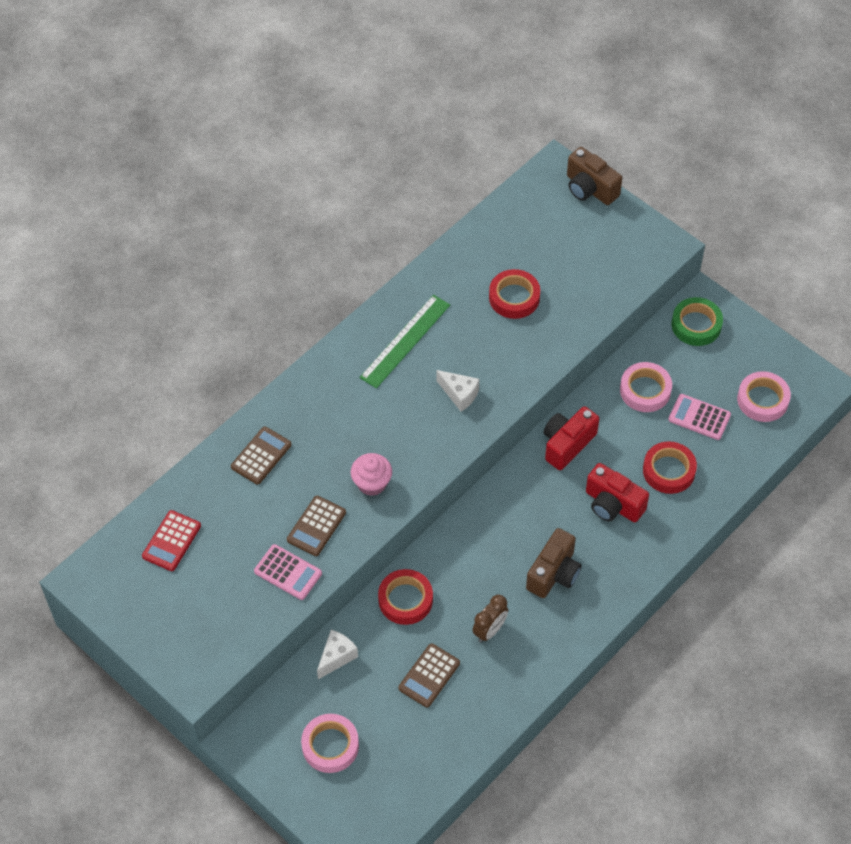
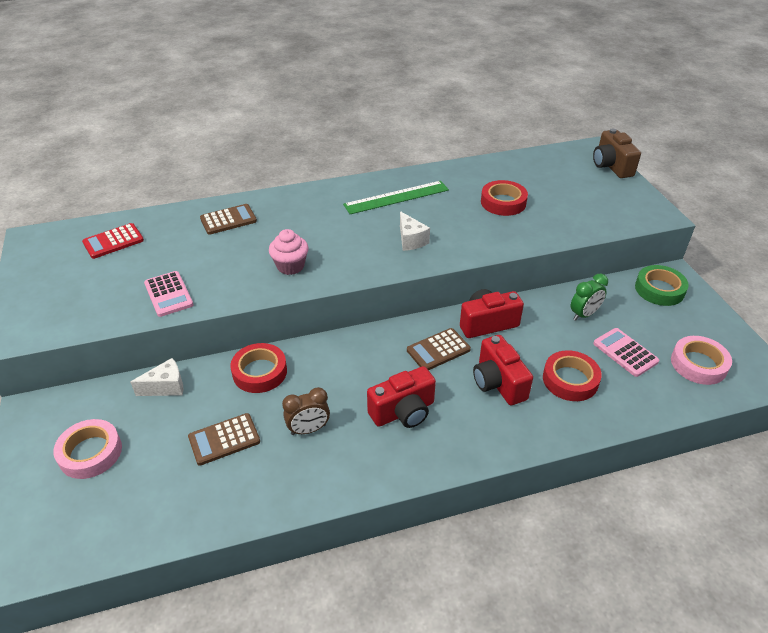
camera: 30 degrees right, 15 degrees down
brown calculator [287,496,346,556] -> brown calculator moved to [407,328,471,370]
brown camera [526,528,582,598] -> red camera [367,366,436,428]
pink tape [620,362,672,412] -> green clock [571,274,608,321]

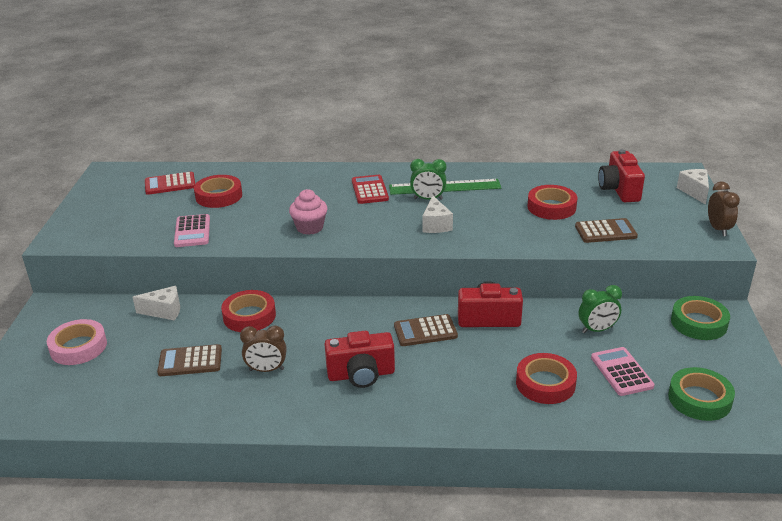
camera: 20 degrees right, 10 degrees down
brown calculator [200,204,257,235] -> brown calculator moved to [575,218,638,243]
red camera [473,335,533,405] -> red camera moved to [598,149,645,202]
brown camera [593,128,641,178] -> white cheese [677,169,709,205]
pink tape [671,336,732,385] -> green tape [668,367,735,421]
none -> red tape [194,175,242,208]
none -> red calculator [352,175,389,204]
none -> green clock [410,159,446,200]
none -> brown clock [708,182,740,236]

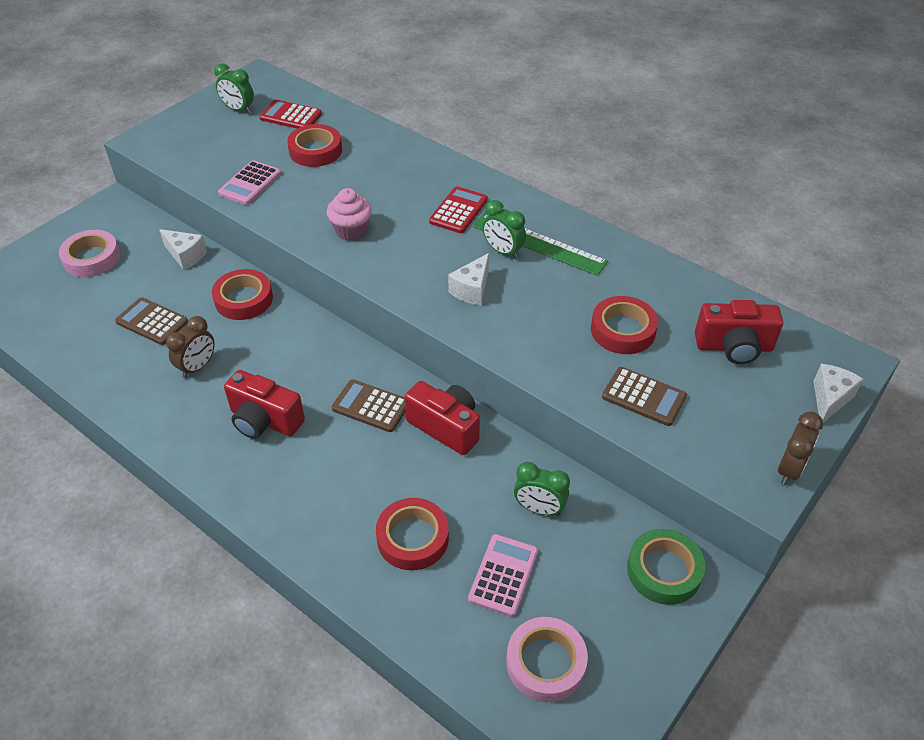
camera: 35 degrees right, 15 degrees up
brown clock [240,326,287,372] -> brown clock turned 90 degrees counterclockwise [166,316,215,378]
red camera [598,149,645,202] -> red camera turned 120 degrees counterclockwise [695,300,783,364]
green tape [668,367,735,421] -> pink tape [506,617,588,702]
none -> green clock [214,63,254,114]

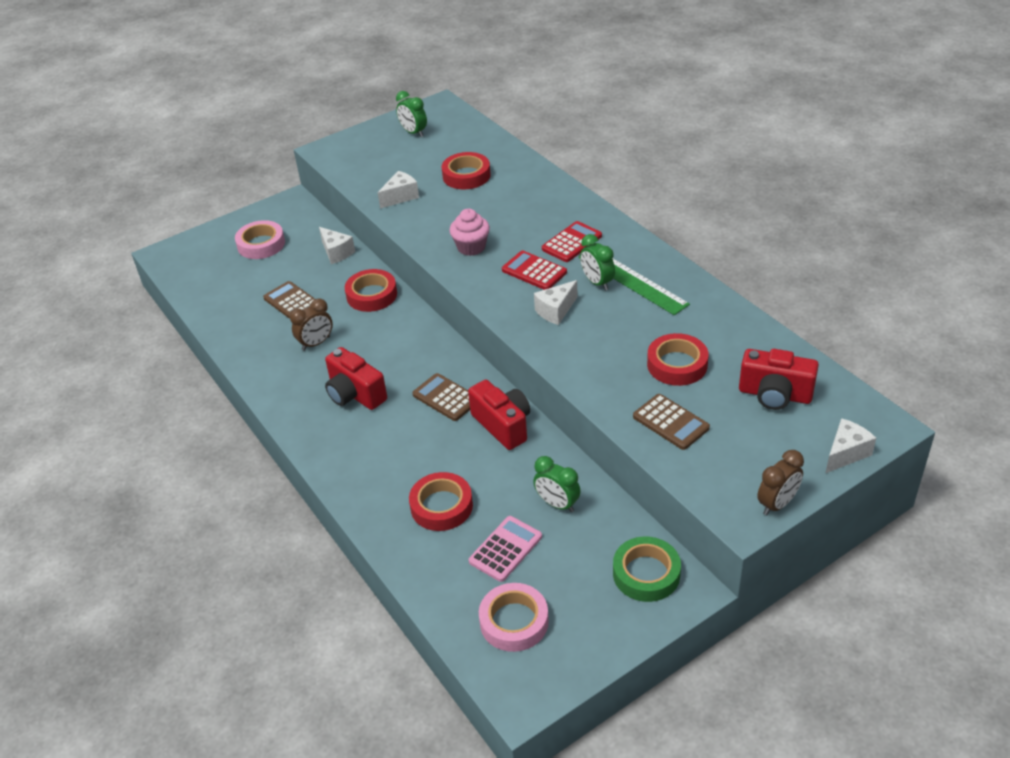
camera: 20 degrees right, 5 degrees down
pink calculator [218,160,281,205] -> white cheese [378,171,419,209]
red calculator [259,100,322,129] -> red calculator moved to [502,251,567,290]

